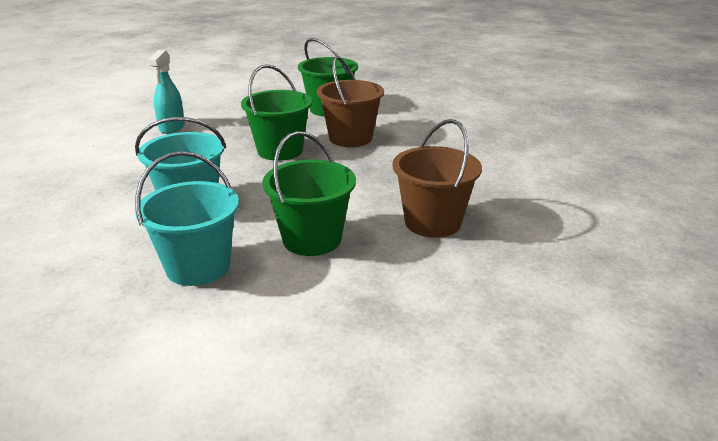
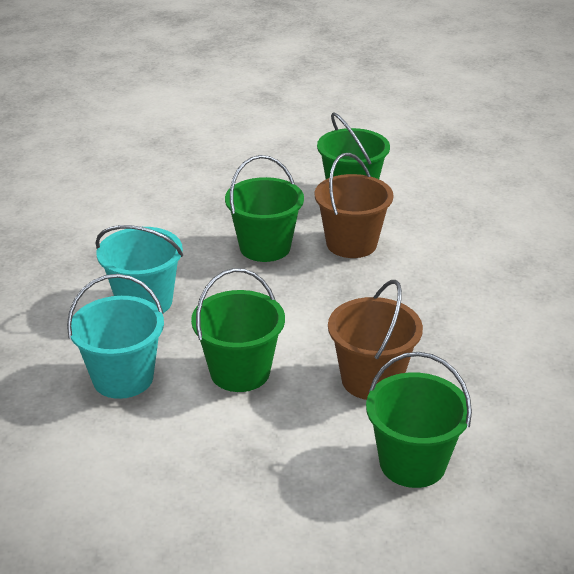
camera: 20 degrees right, 5 degrees up
turquoise spray bottle [148,50,185,134] -> none
none -> green bucket [366,352,472,488]

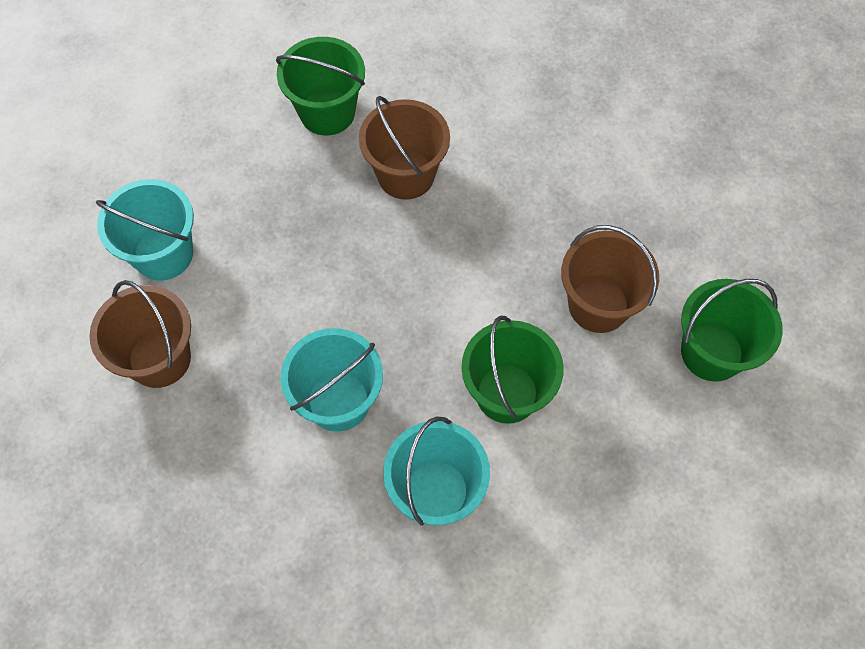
camera: 50 degrees left, 30 degrees up
green bucket [225,155,304,262] -> none
none -> brown bucket [89,280,191,388]
none -> turquoise bucket [96,179,194,281]

